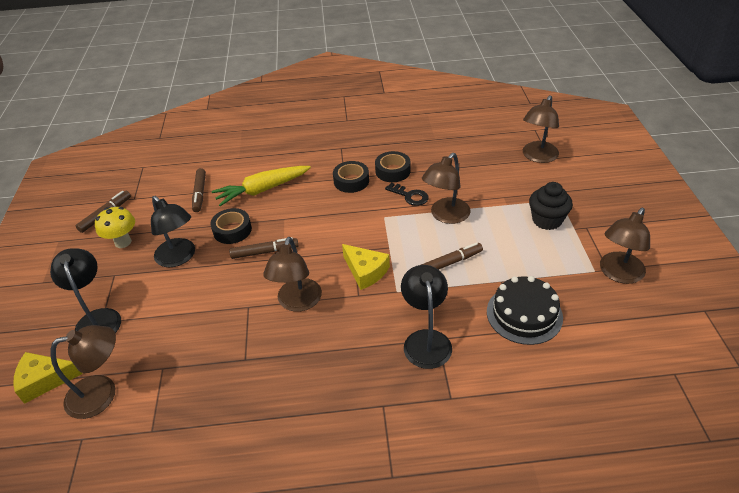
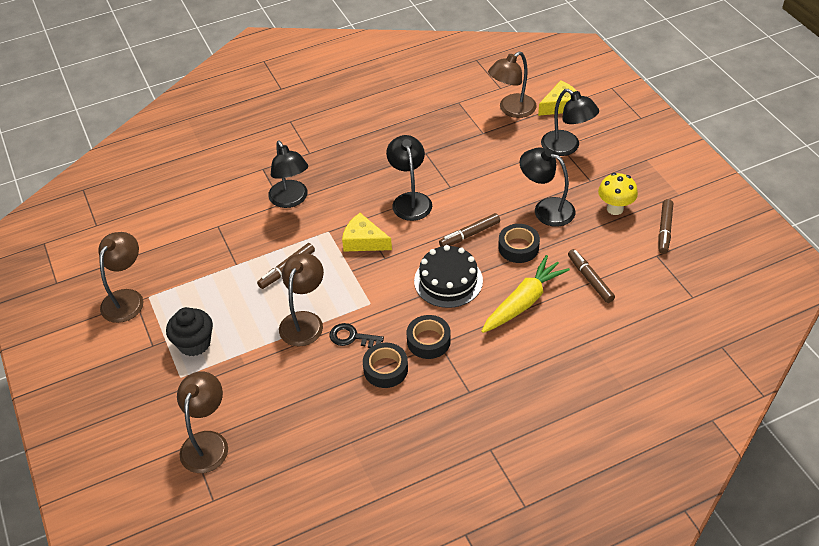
camera: 160 degrees right, 5 degrees up
brown lamp [263,237,322,312] -> black lamp [386,135,432,221]
black cake [487,276,563,345] -> black cake moved to [414,245,483,308]

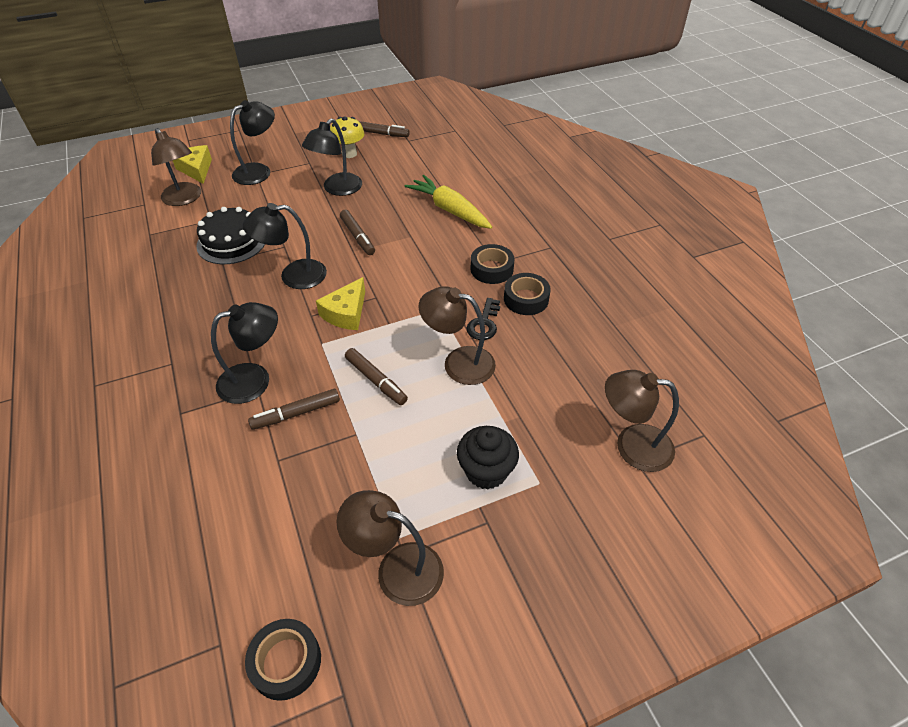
camera: 90 degrees left, 0 degrees up
black cake [414,245,483,308] -> black cake moved to [196,207,265,264]
black tape [498,224,540,263] -> black tape moved to [245,619,321,701]
brown marker [568,249,615,303] -> brown marker moved to [248,389,340,430]

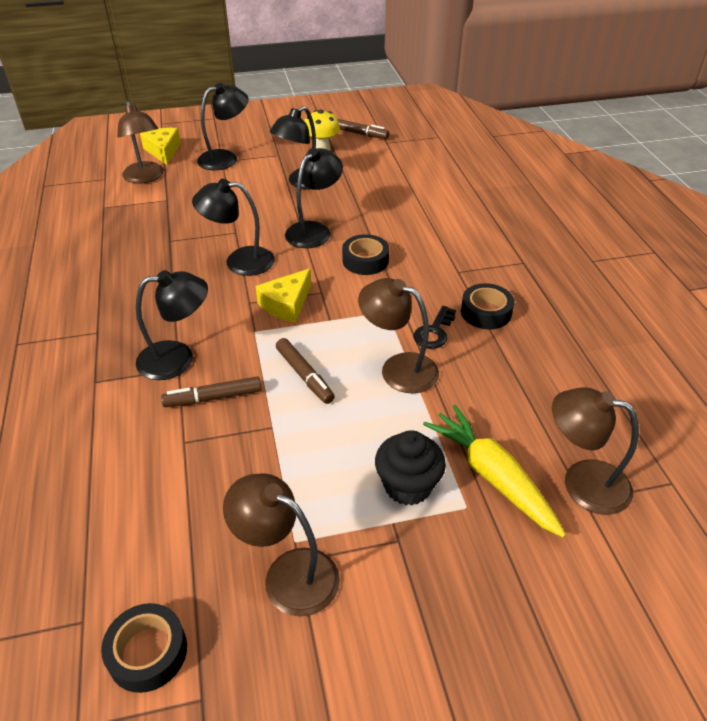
camera: 10 degrees right, 5 degrees down
black cake [196,207,265,264] -> none
brown marker [340,210,375,255] -> black lamp [285,148,343,248]
yellow carrot [404,175,492,229] -> yellow carrot moved to [423,405,566,538]
black tape [471,244,514,284] -> black tape moved to [342,234,389,275]

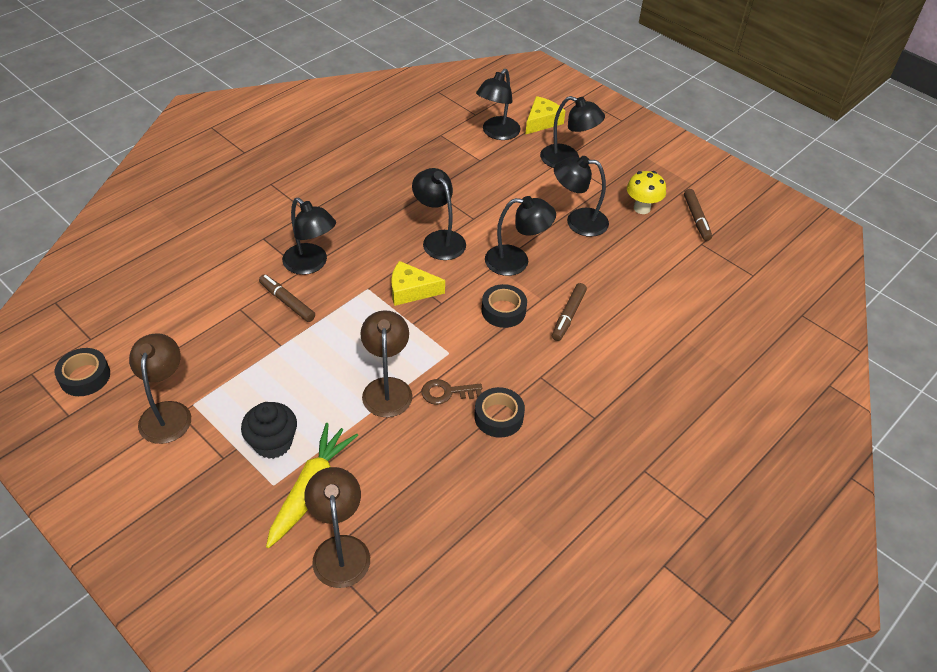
camera: 55 degrees right, 5 degrees up
brown lamp [117,101,164,184] -> black lamp [476,69,521,140]
brown marker [276,338,335,404] -> brown marker moved to [552,283,587,341]
black key [413,306,456,349] -> brown key [421,379,482,405]

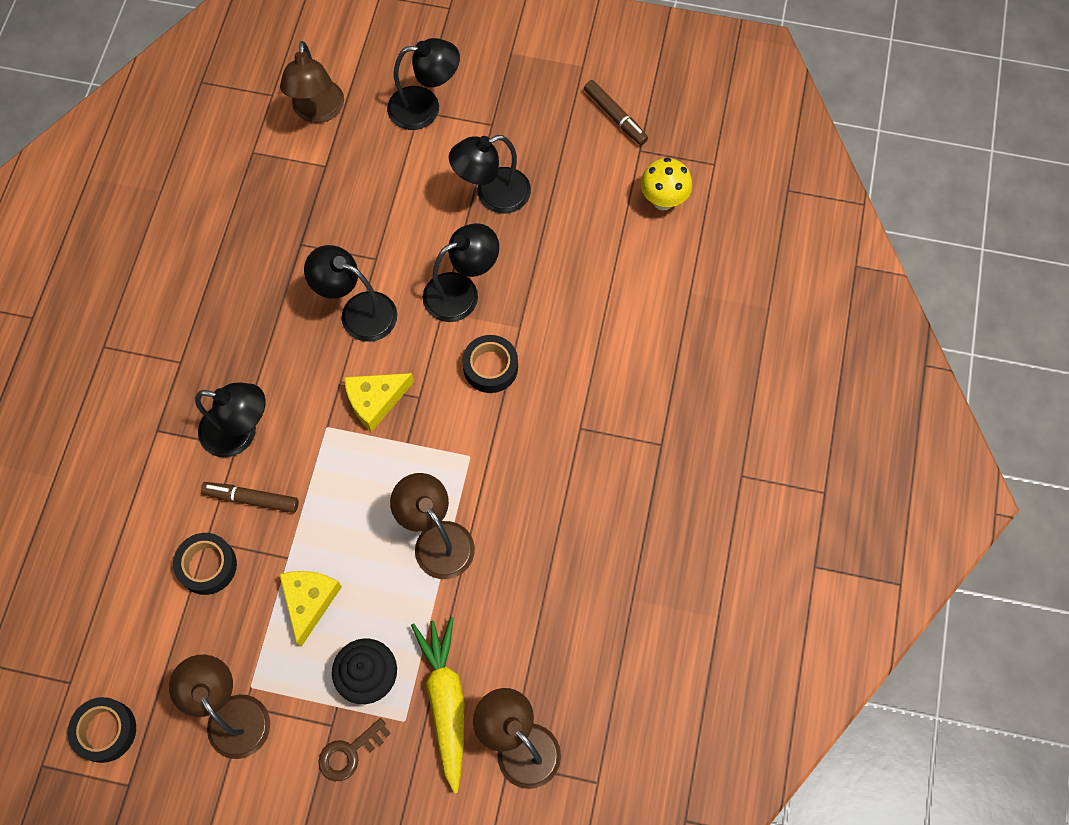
camera: 30 degrees left, 20 degrees up
brown key [421,379,482,405] -> brown key moved to [318,718,391,781]
black tape [474,387,525,438] -> black tape moved to [173,533,237,595]
black lamp [476,69,521,140] -> brown lamp [280,41,344,123]
yellow cheese [525,96,565,135] -> yellow cheese moved to [279,571,342,647]
brown marker [552,283,587,341] -> none
yellow mushroom [627,171,666,214] -> yellow mushroom moved to [641,157,692,211]

